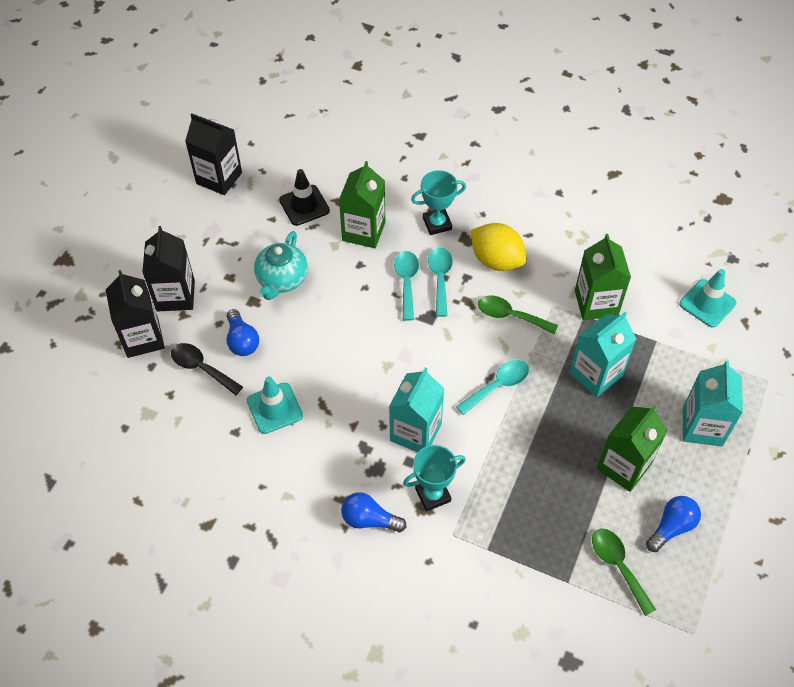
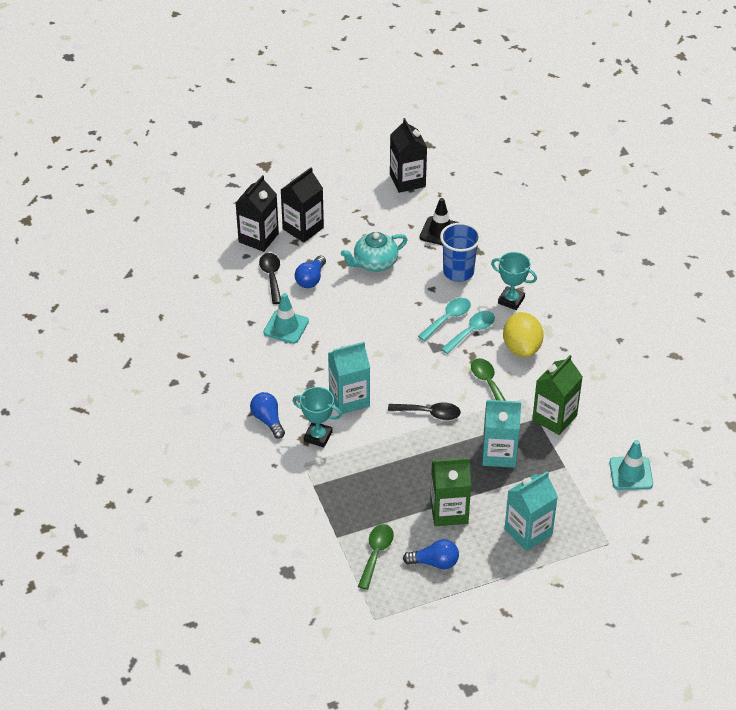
camera: 45 degrees right, 10 degrees down
green carton [339,161,385,248] -> blue cup [440,223,481,282]
turquoise spoon [456,360,529,415] -> black spoon [388,403,461,420]

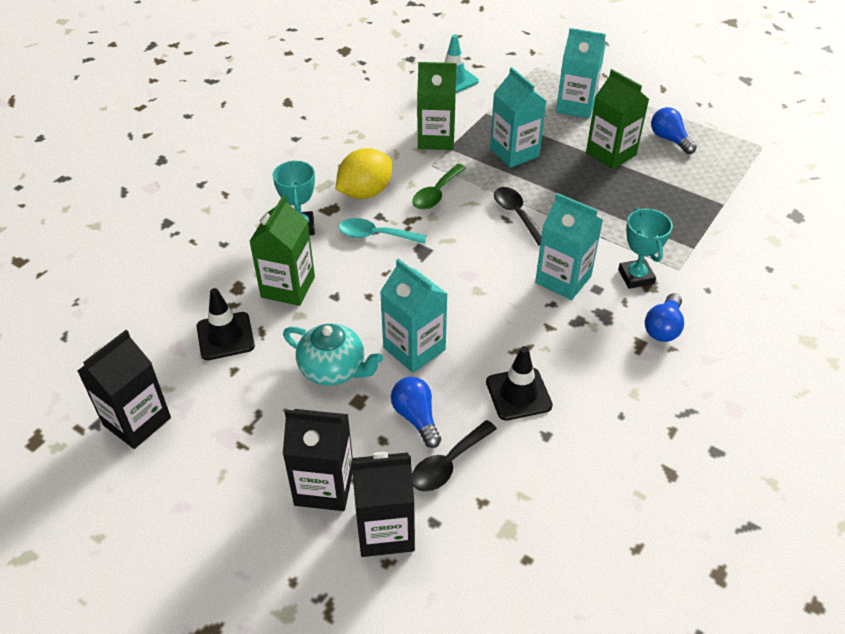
camera: 125 degrees left, 0 degrees up
turquoise traffic cone [263,293,309,344] -> black traffic cone [486,346,553,420]
blue light bulb [295,256,326,288] -> blue light bulb turned 105 degrees counterclockwise [391,377,441,448]
green spoon [358,524,394,590] -> none
turquoise spoon [418,298,471,341] -> none
blue cup [440,223,481,282] -> green carton [249,195,315,306]
none -> turquoise carton [380,259,447,373]

